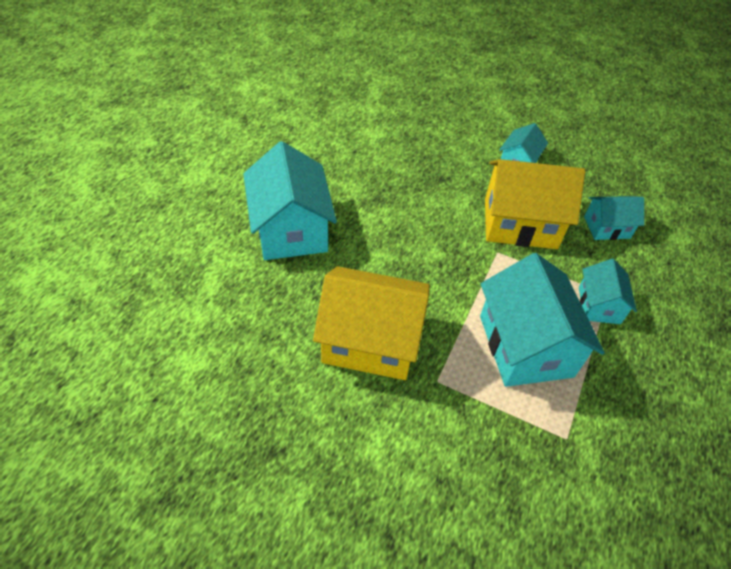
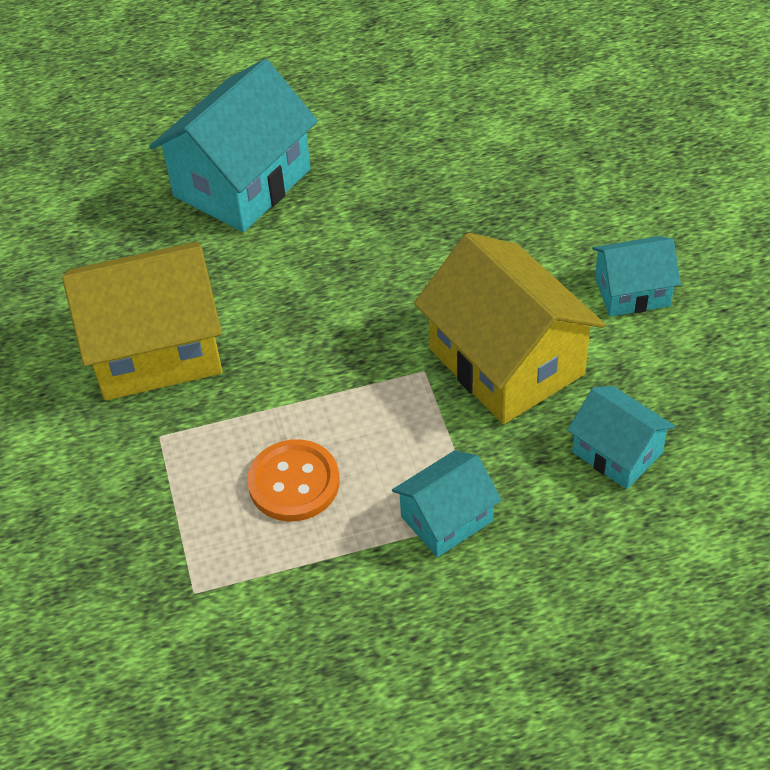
camera: 55 degrees right, 0 degrees up
yellow house [313,266,430,380] -> yellow house turned 75 degrees counterclockwise [62,242,223,400]
turquoise house [480,253,605,387] -> orange button [247,439,340,521]

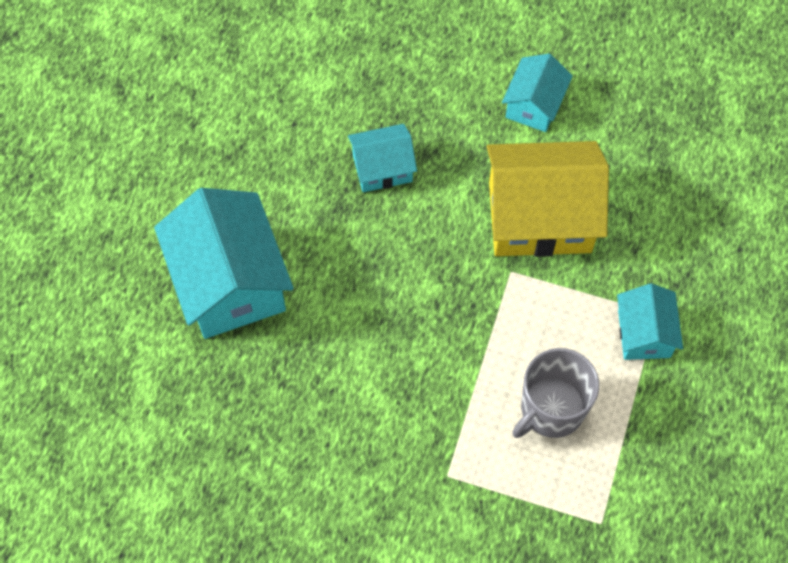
camera: 60 degrees left, 15 degrees up
yellow house [62,242,223,400] -> none
orange button [247,439,340,521] -> grey mug [512,348,599,438]
turquoise house [567,386,675,489] -> turquoise house moved to [348,124,417,192]

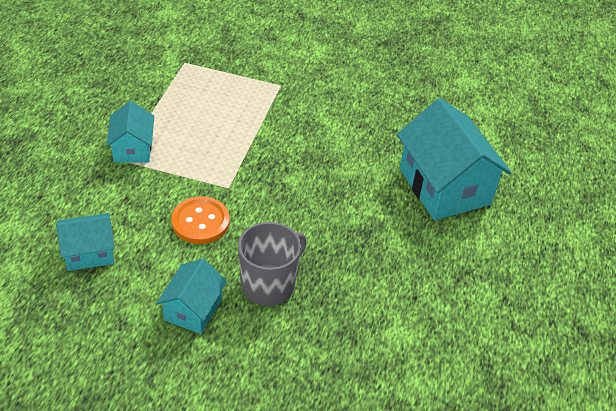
camera: 175 degrees right, 20 degrees down
turquoise house [348,124,417,192] -> turquoise house moved to [56,213,115,271]
yellow house [487,141,609,257] -> orange button [171,196,230,244]
grey mug [512,348,599,438] -> grey mug moved to [238,222,307,306]

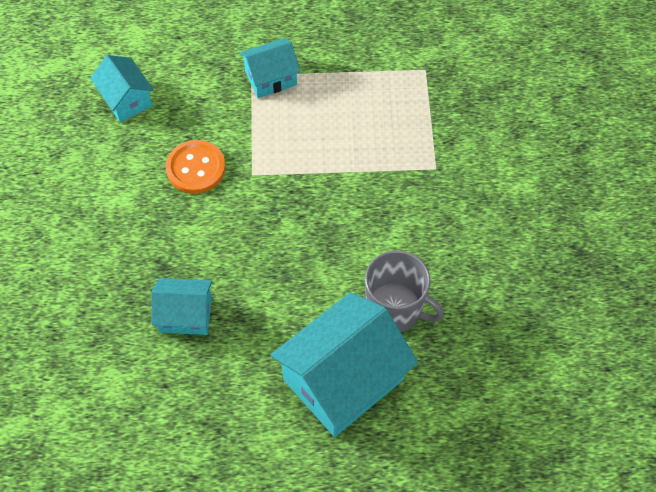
camera: 75 degrees right, 15 degrees up
turquoise house [156,259,227,334] -> turquoise house moved to [152,278,212,335]
grey mug [238,222,307,306] -> grey mug moved to [365,250,444,332]

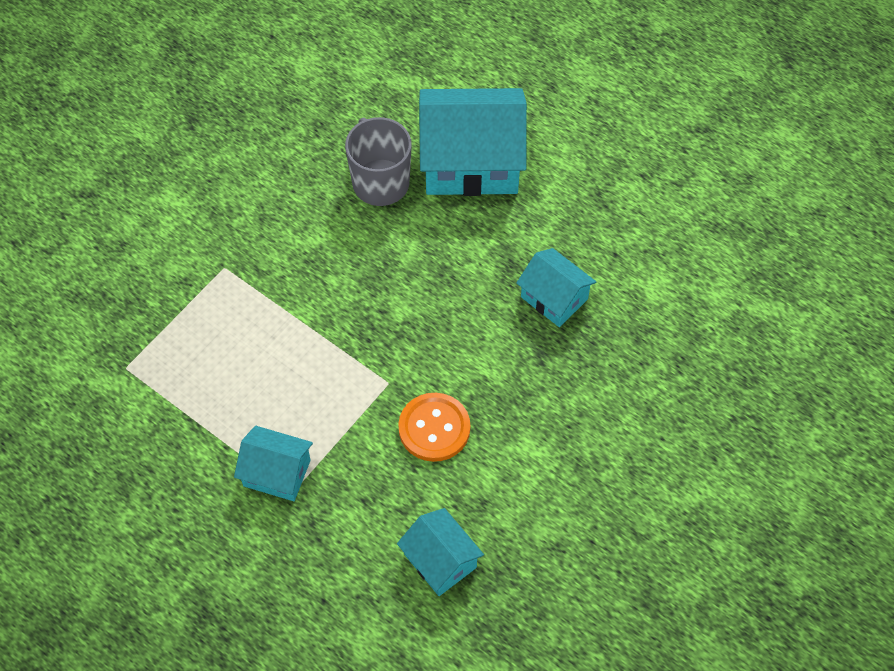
camera: 140 degrees left, 0 degrees up
turquoise house [90,55,154,122] -> turquoise house turned 45 degrees counterclockwise [397,508,484,596]

